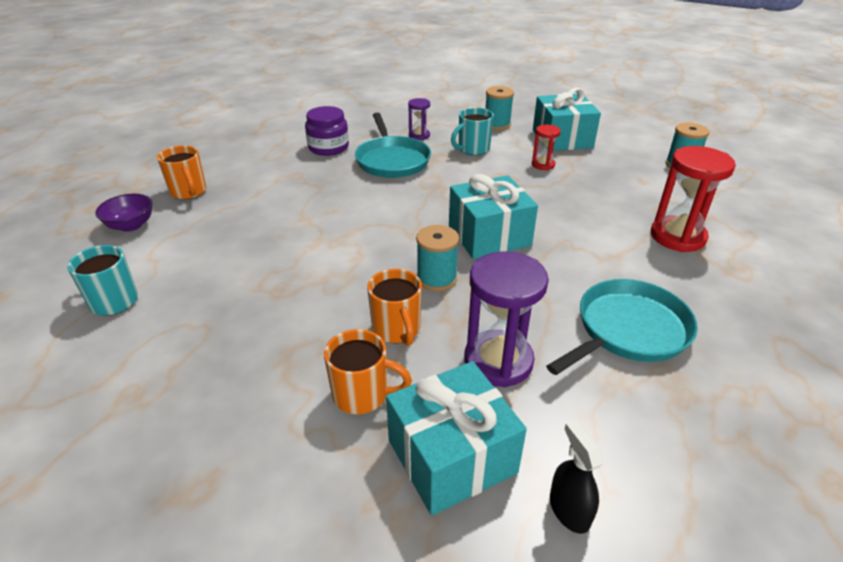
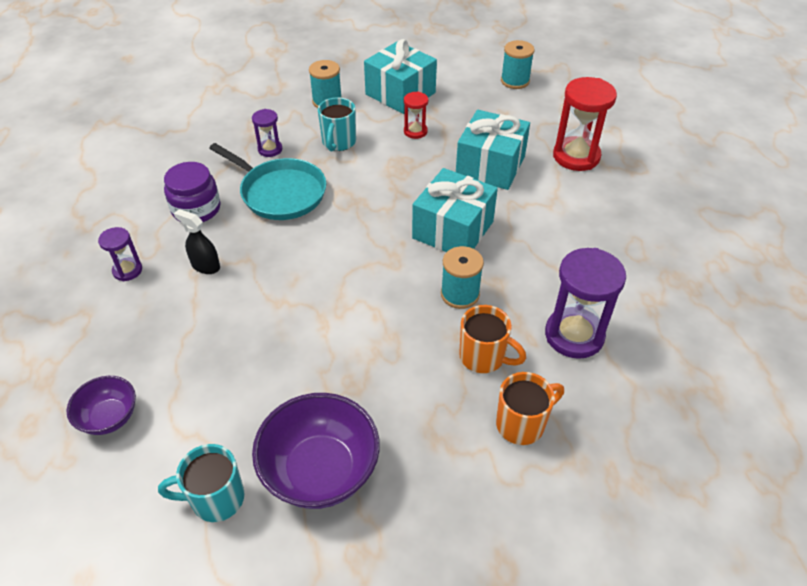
camera: 40 degrees left, 10 degrees up
orange mug [157,145,206,200] -> none
turquoise gift [386,361,527,516] -> turquoise gift moved to [456,110,530,190]
turquoise pan [546,279,698,375] -> none
black spray bottle [550,420,604,534] -> black spray bottle moved to [174,209,220,274]
none -> purple hourglass [98,227,142,281]
none -> purple bowl [252,393,380,509]

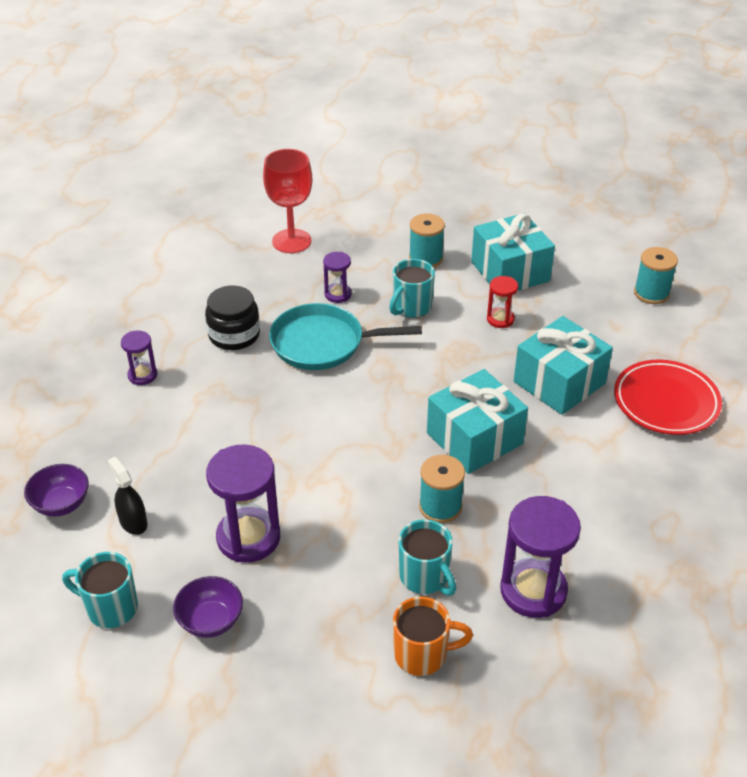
camera: 25 degrees right, 5 degrees down
purple jar [164,162,220,222] -> black jar [205,286,260,350]
black spray bottle [174,209,220,274] -> black spray bottle moved to [108,457,148,535]
turquoise pan [209,143,326,220] -> turquoise pan turned 120 degrees clockwise [269,303,422,370]
purple bowl [252,393,380,509] -> purple bowl [173,576,243,638], size x0.57
orange mug [459,305,526,373] -> turquoise mug [398,519,456,596]
red hourglass [553,77,617,171] -> red plate [614,360,722,435]
none -> purple hourglass [206,444,280,563]
none -> red goblet [263,149,312,253]

